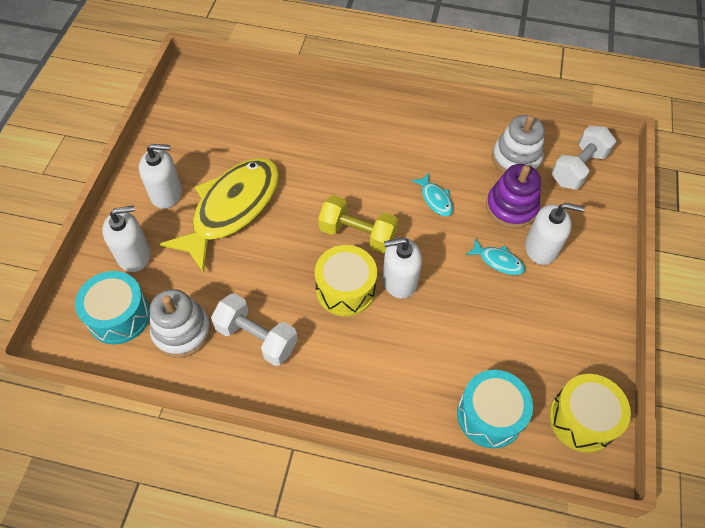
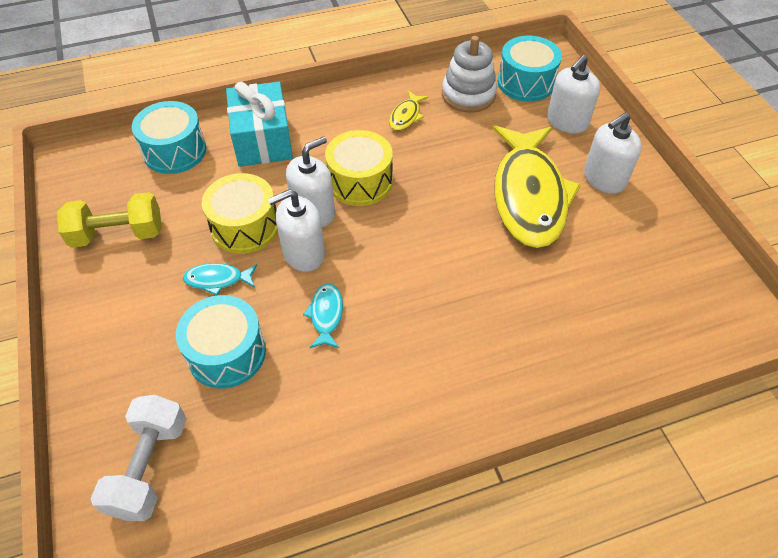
camera: 150 degrees right, 5 degrees down
white dumbbell [211,293,298,366] -> yellow fish [389,91,429,131]
yellow dumbbell [318,195,398,253] -> yellow dumbbell moved to [57,192,162,248]
turquoise fish [411,173,453,217] -> turquoise fish turned 60 degrees clockwise [303,283,343,348]
purple stacking toy [486,164,541,228] -> turquoise drum [176,295,266,389]
white stacking toy [492,115,544,173] -> none
white soap dispenser [525,203,584,265] -> white soap dispenser moved to [268,189,325,272]
yellow drum [549,374,631,453] -> yellow drum moved to [202,173,278,254]
none -> turquoise gift [226,82,293,167]

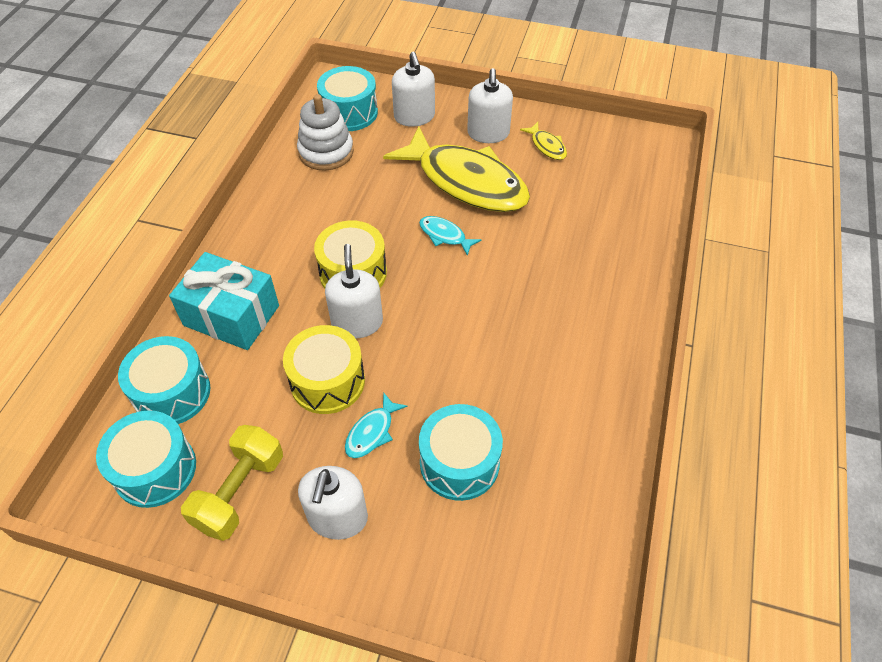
camera: 55 degrees left, 0 degrees up
white dumbbell [90,395,187,521] -> none
white soap dispenser [268,189,325,272] -> white soap dispenser moved to [298,466,368,540]
turquoise fish [303,283,343,348] -> turquoise fish moved to [419,216,481,256]
yellow fish [389,91,429,131] -> yellow fish moved to [520,122,567,160]
none -> turquoise drum [96,411,196,508]

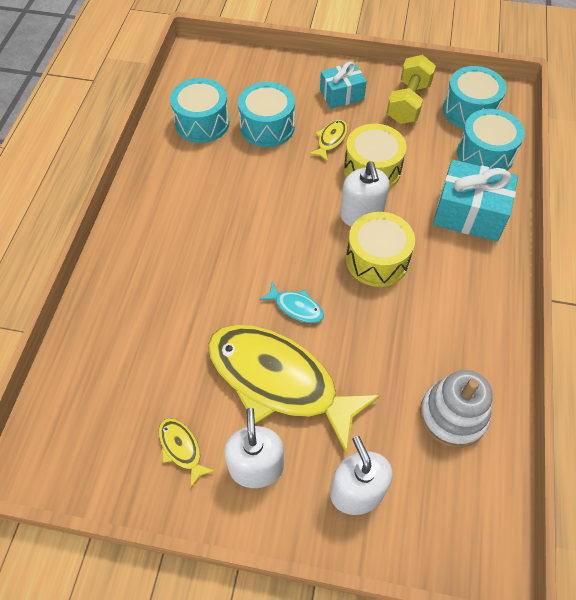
camera: 175 degrees right, 5 degrees up
white soap dispenser [298,466,368,540] -> turquoise gift [320,62,367,109]
turquoise drum [317,66,378,131] -> turquoise drum moved to [170,78,230,143]
turquoise fish [345,392,407,458] -> yellow fish [308,120,348,162]

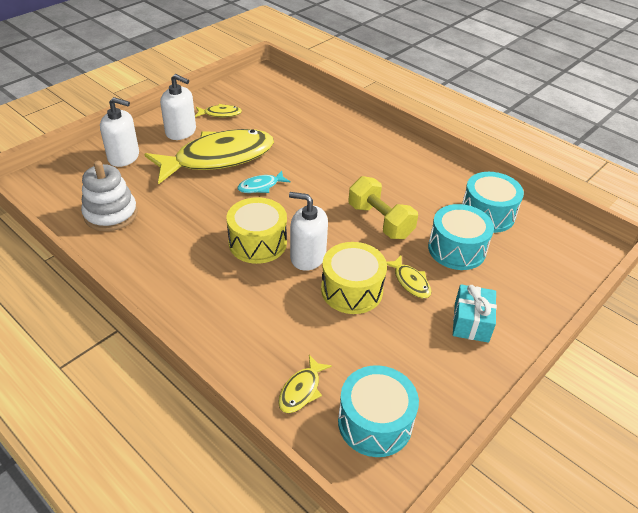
camera: 120 degrees right, 15 degrees down
yellow dumbbell [387,55,436,124] -> yellow dumbbell moved to [349,176,418,239]
turquoise gift [433,160,518,241] -> none
turquoise drum [457,109,525,171] -> yellow fish [278,355,332,413]

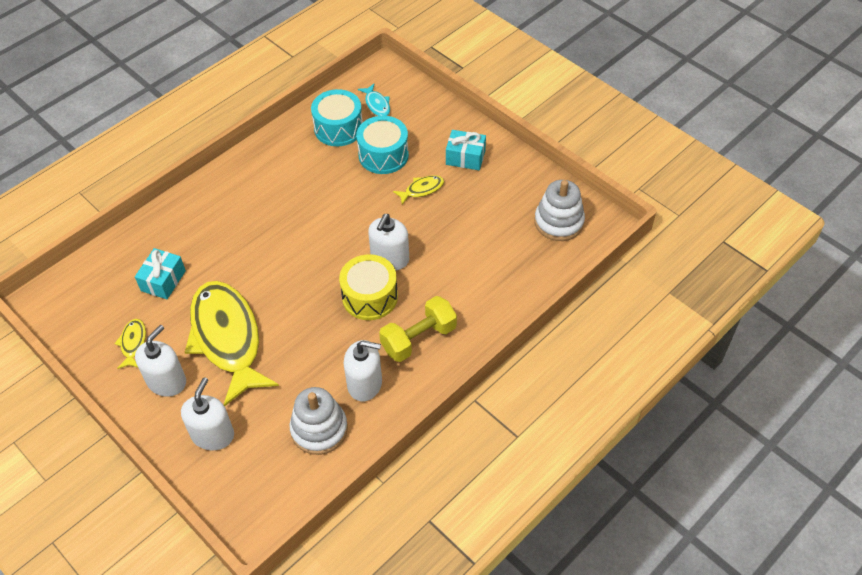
camera: 85 degrees left, 10 degrees up
turquoise fish [237,171,291,193] -> turquoise fish moved to [358,84,390,116]
yellow fish [278,355,332,413] -> none
yellow drum [321,242,387,314] -> none
turquoise drum [338,365,419,457] -> white stacking toy [534,180,585,241]
yellow dumbbell [349,176,418,239] -> yellow dumbbell moved to [379,296,457,362]
none -> turquoise gift [135,248,186,299]
none -> white soap dispenser [344,340,382,401]

